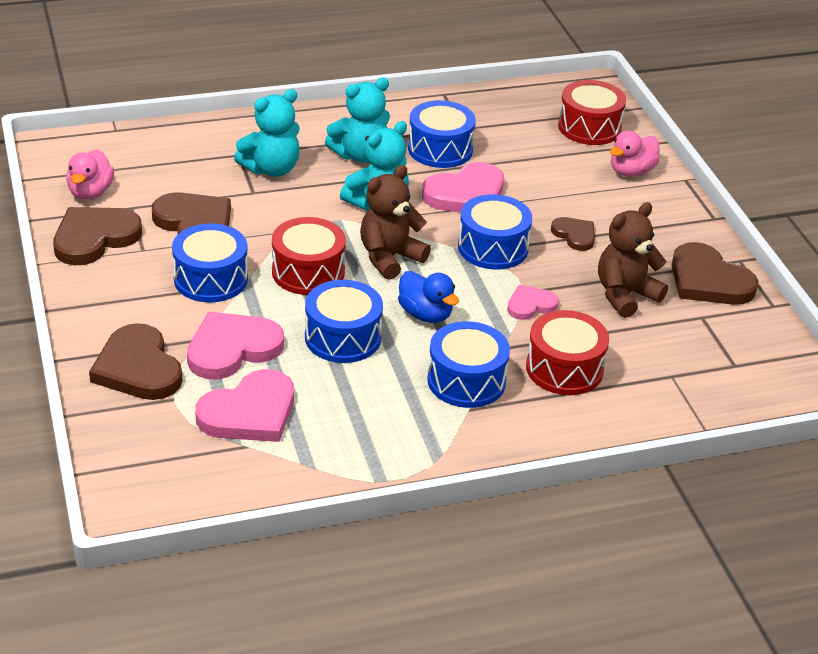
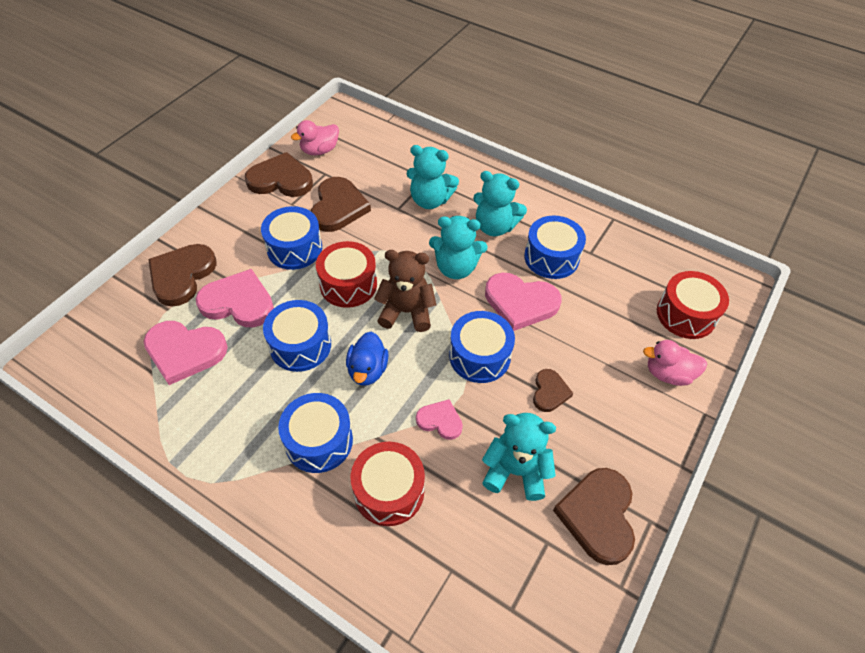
camera: 50 degrees right, 15 degrees up
brown teddy bear [598,202,668,318] -> turquoise teddy bear [482,413,556,501]

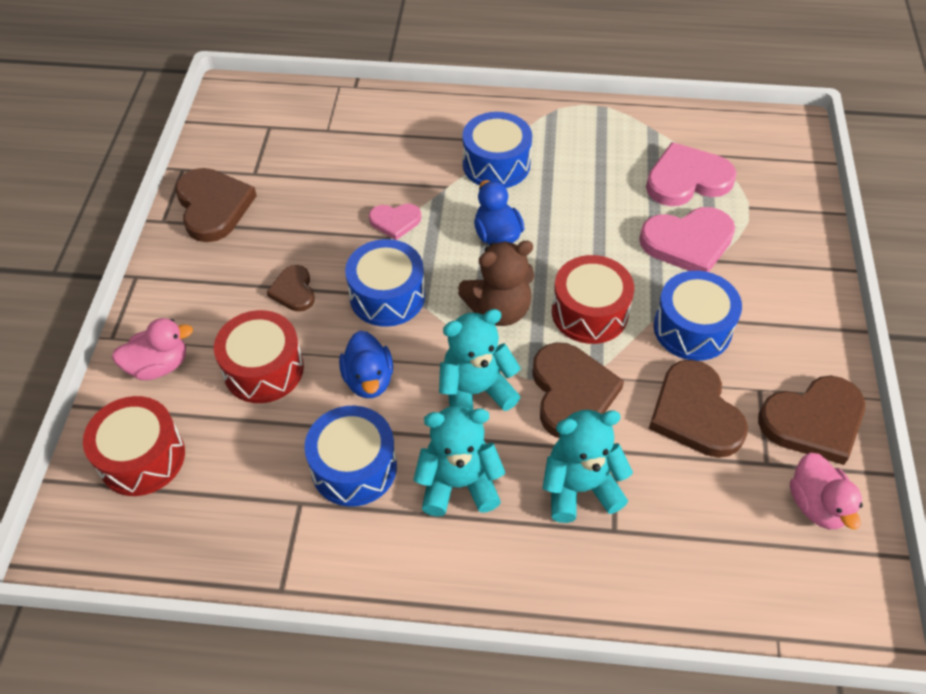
camera: 155 degrees right, 0 degrees up
brown heart [148,244,217,307] -> brown heart moved to [532,342,624,439]
blue drum [263,300,331,372] -> none
pink duck [291,120,339,155] -> pink duck turned 135 degrees clockwise [790,453,863,529]
red drum [351,442,425,526] -> red drum moved to [214,310,304,403]
turquoise teddy bear [482,413,556,501] -> none
pink heart [485,273,561,331] -> blue duck [339,330,393,398]

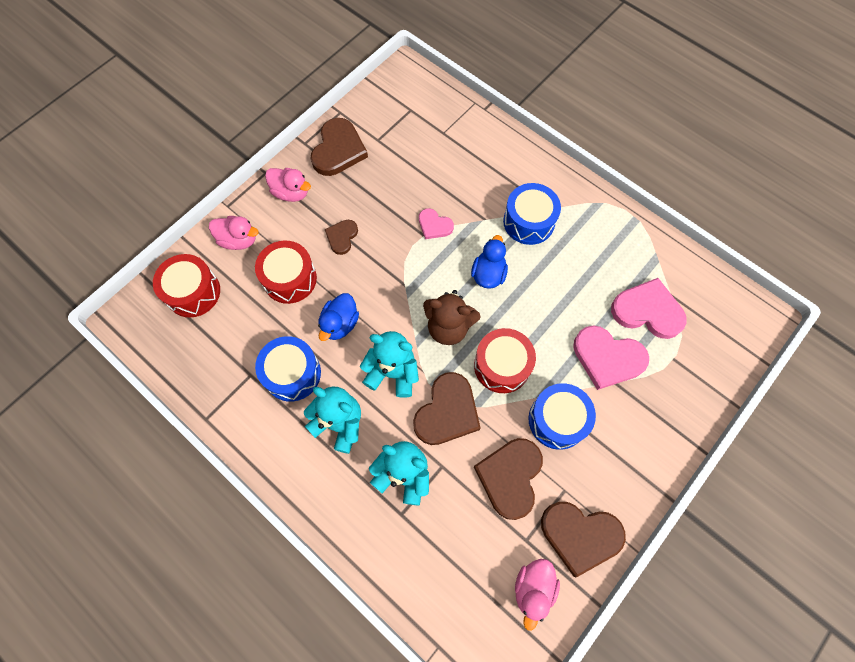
camera: 35 degrees right, 15 degrees up
blue drum [345,239,425,327] -> none
none -> pink duck [265,168,311,202]

